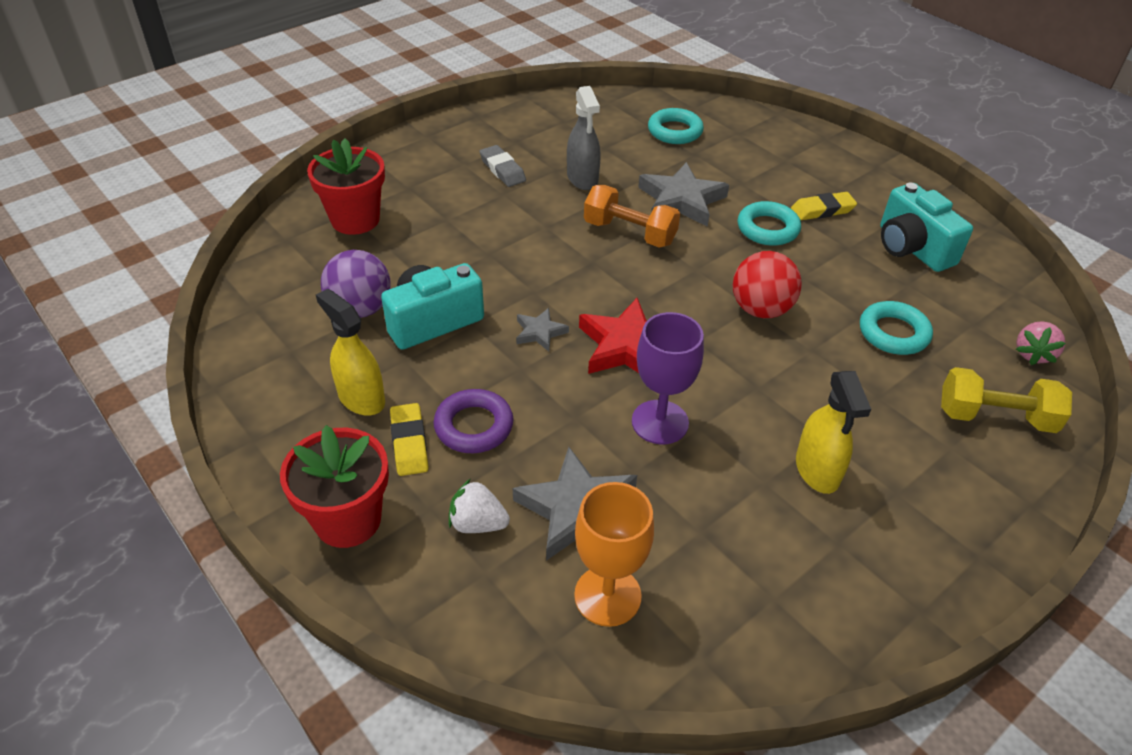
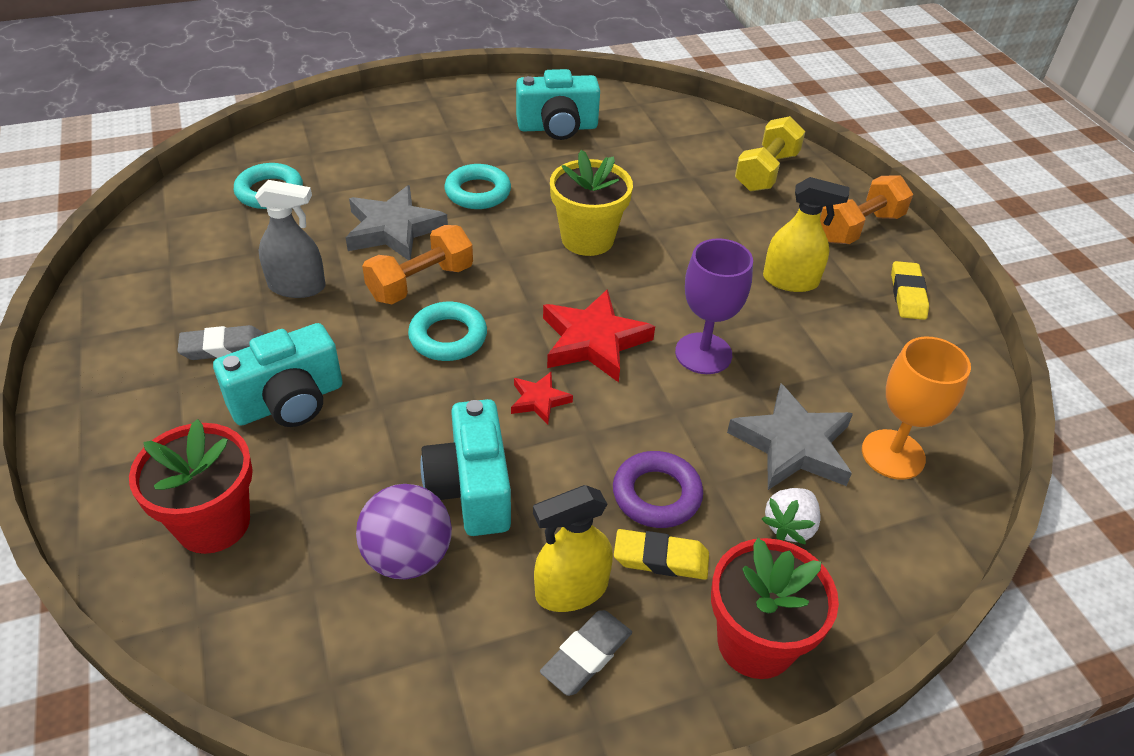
camera: 70 degrees left, 0 degrees up
grey star [516,308,569,351] -> red star [511,372,573,425]
red ball [733,251,802,318] -> yellow flower pot [550,150,633,256]
yellow eraser [791,192,857,220] -> yellow eraser moved to [891,261,929,320]
turquoise ring [860,301,933,355] -> turquoise ring moved to [408,302,487,361]
pink strawberry [1016,321,1066,365] -> none
none -> turquoise camera [213,323,343,427]
none -> grey eraser [540,610,632,696]
none -> orange dumbbell [820,176,913,244]

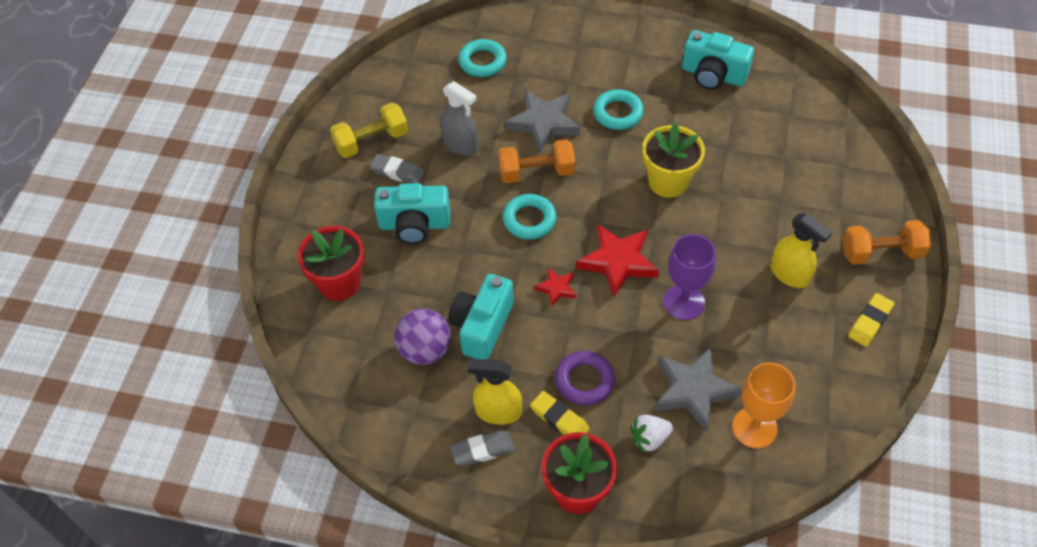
camera: 35 degrees right, 10 degrees up
yellow dumbbell [735,116,805,192] -> yellow dumbbell moved to [330,103,408,158]

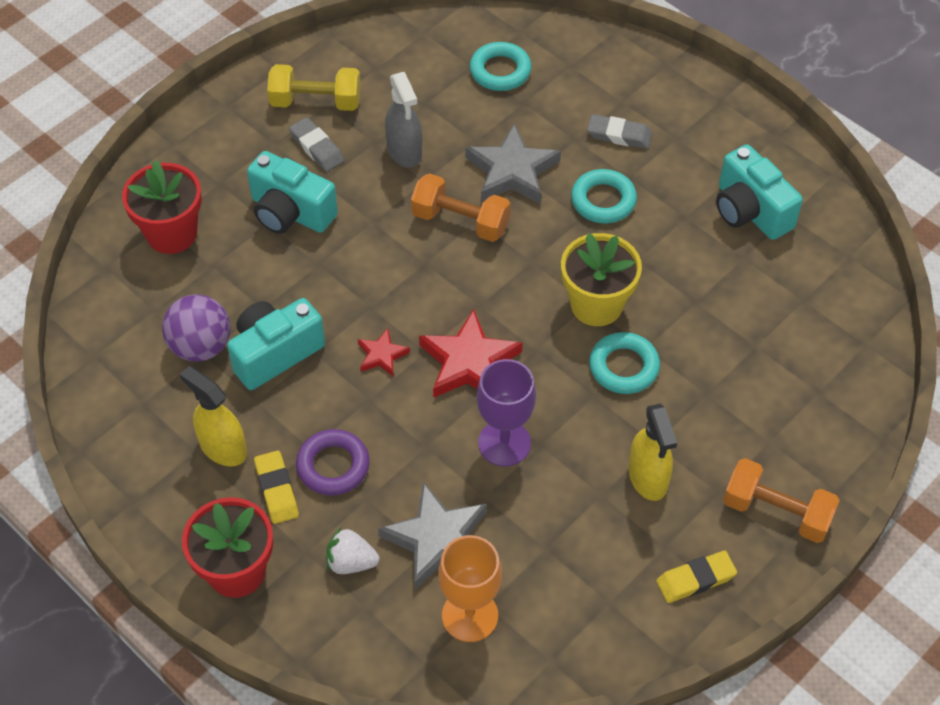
camera: 30 degrees right, 0 degrees up
grey eraser [450,430,515,466] -> grey eraser moved to [587,114,652,149]
turquoise ring [503,194,557,240] -> turquoise ring moved to [589,332,660,394]

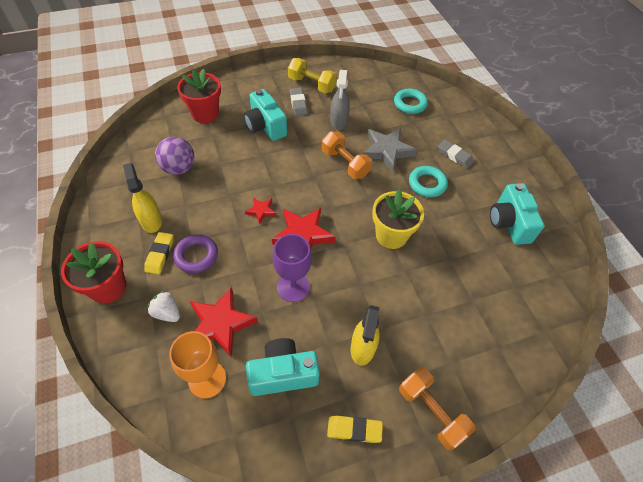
camera: 25 degrees right, 0 degrees up
turquoise camera [227,298,325,390] -> turquoise camera moved to [246,338,320,396]
grey star [378,482,487,590] -> red star [190,287,258,357]
turquoise ring [589,332,660,394] -> none

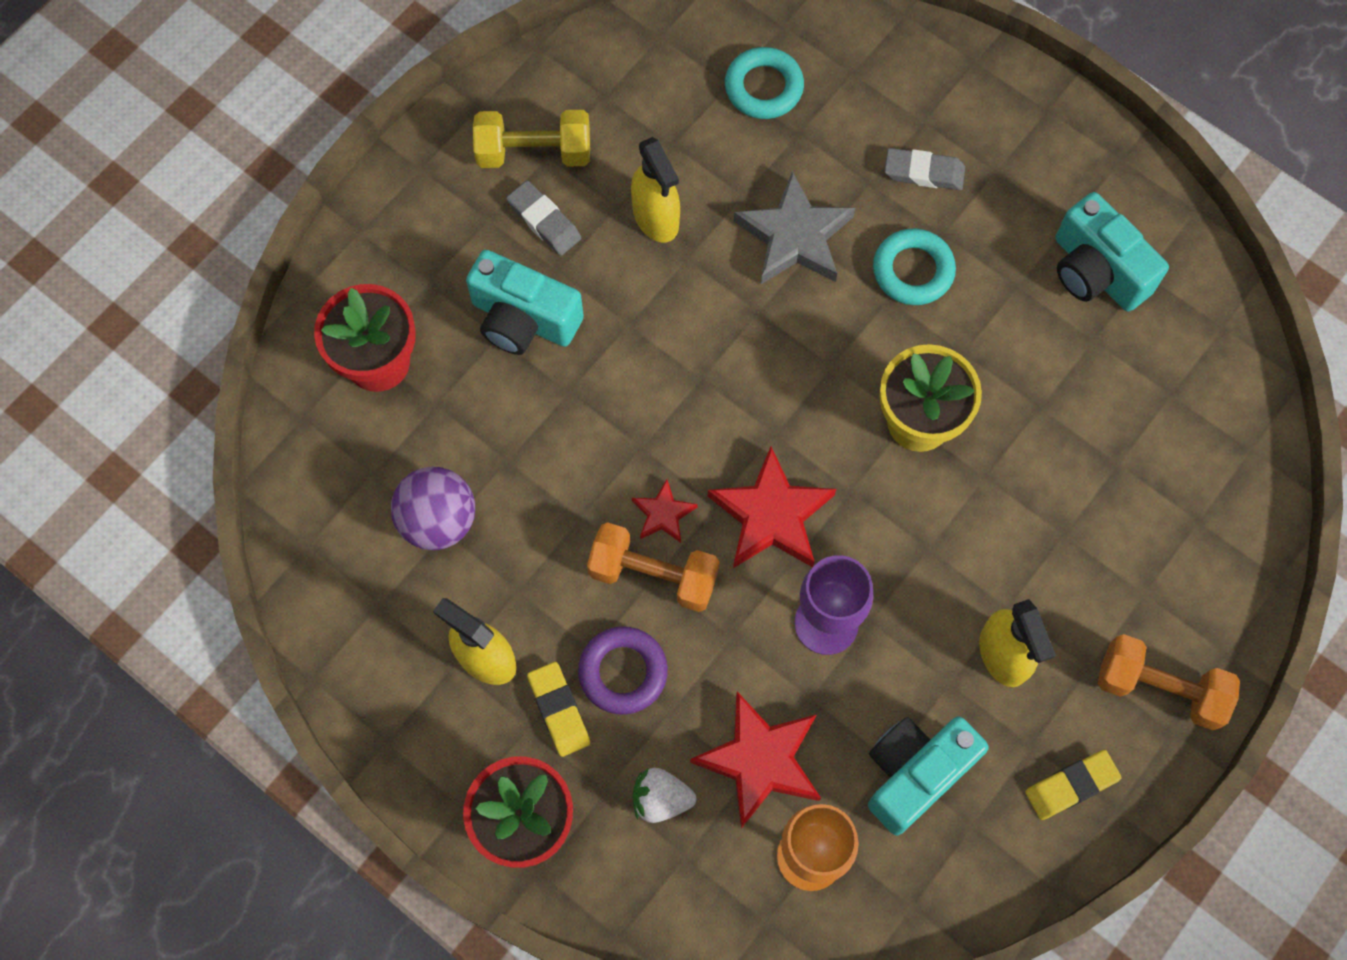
camera: 30 degrees left, 15 degrees up
orange dumbbell [322,131,372,179] -> orange dumbbell moved to [587,522,720,612]
grey spray bottle [330,70,350,130] -> yellow spray bottle [631,137,680,243]

